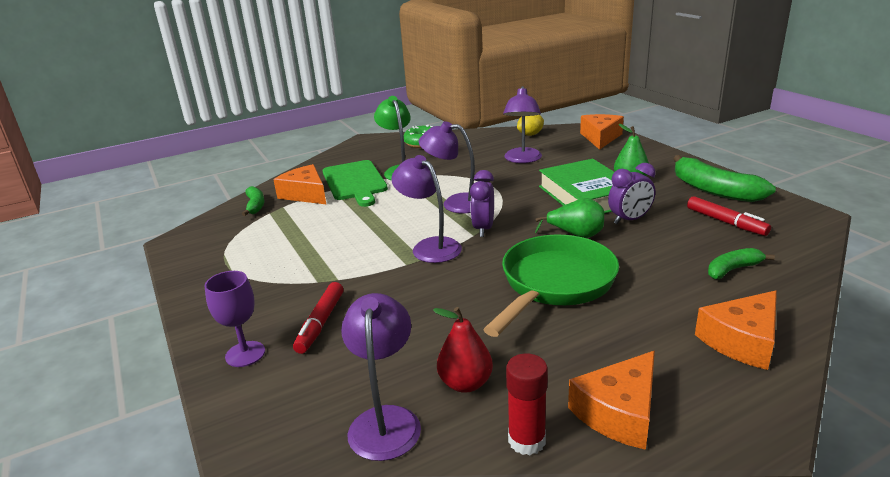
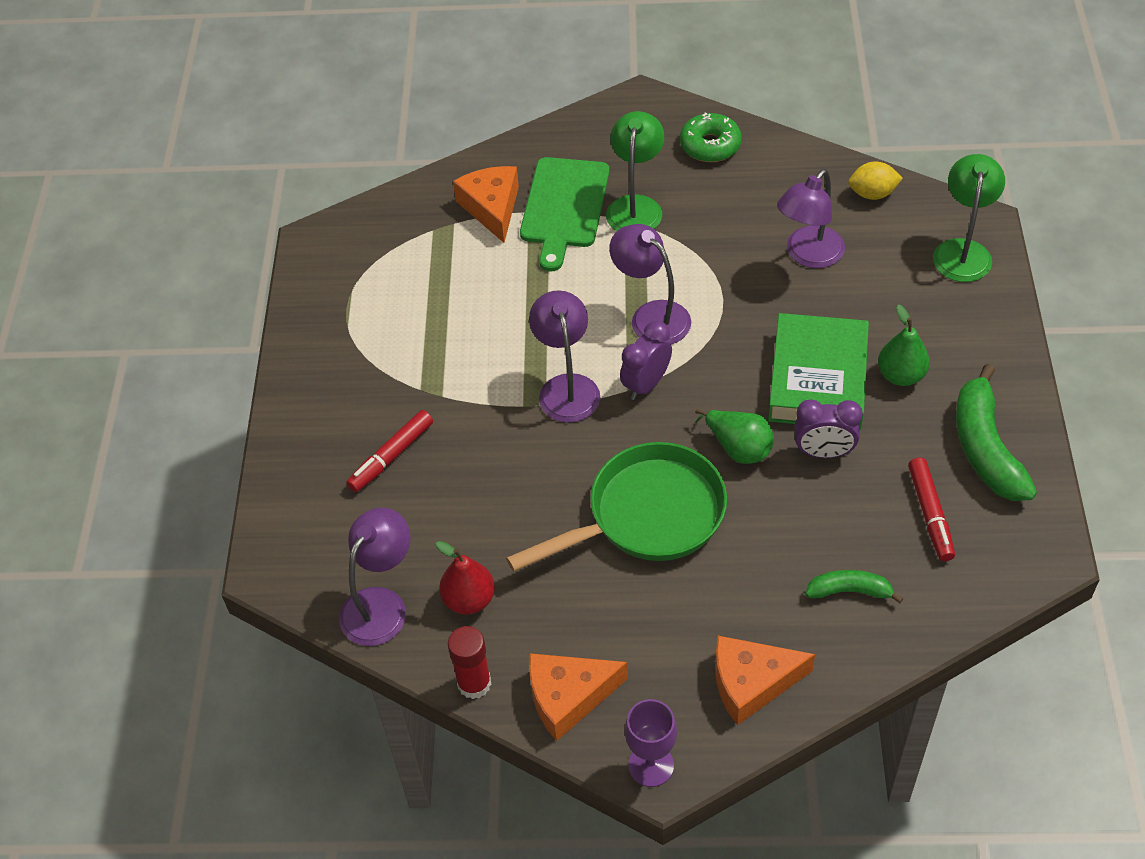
camera: 30 degrees right, 25 degrees up
purple goblet [204,271,265,367] -> purple goblet moved to [625,699,677,787]
green banana [242,186,264,216] -> none
orange cheese [580,114,624,150] -> green lamp [933,154,1005,282]

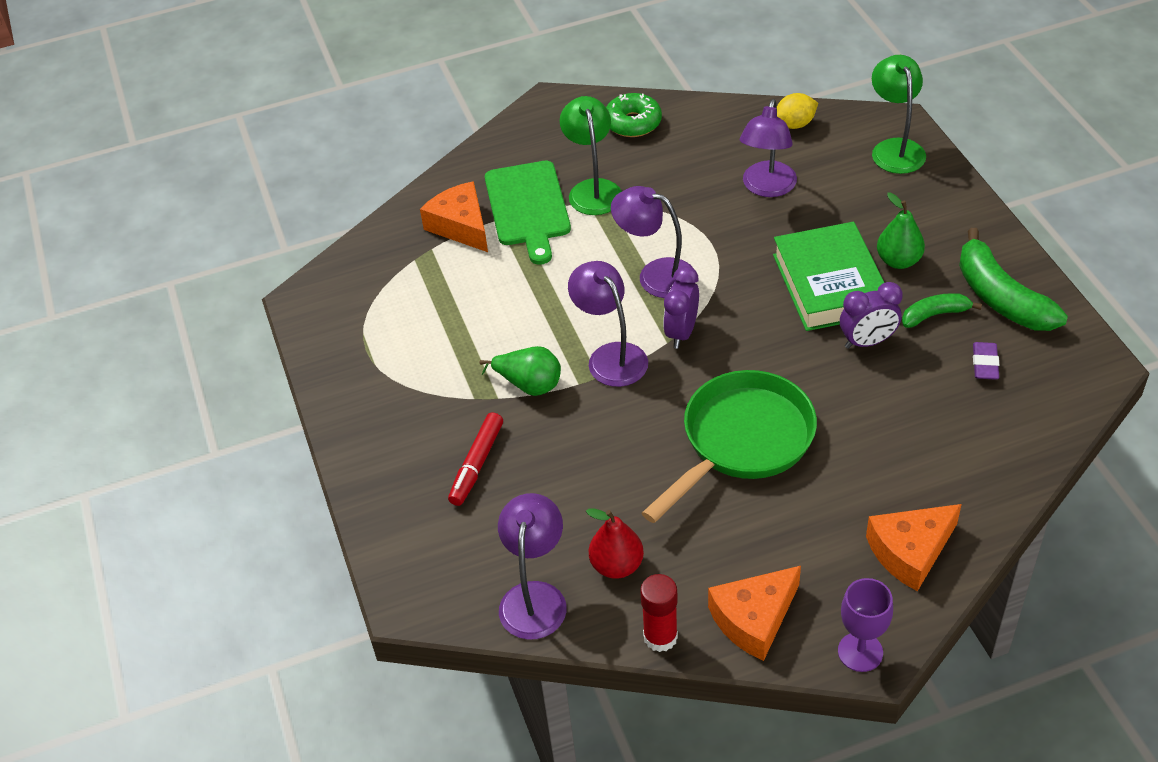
camera: 20 degrees left, 5 degrees down
green pear [695,409,774,464] -> green pear moved to [479,346,561,396]
green banana [805,570,903,603] -> green banana moved to [902,293,982,328]
red marker [908,458,955,561] -> purple eraser [973,342,999,380]

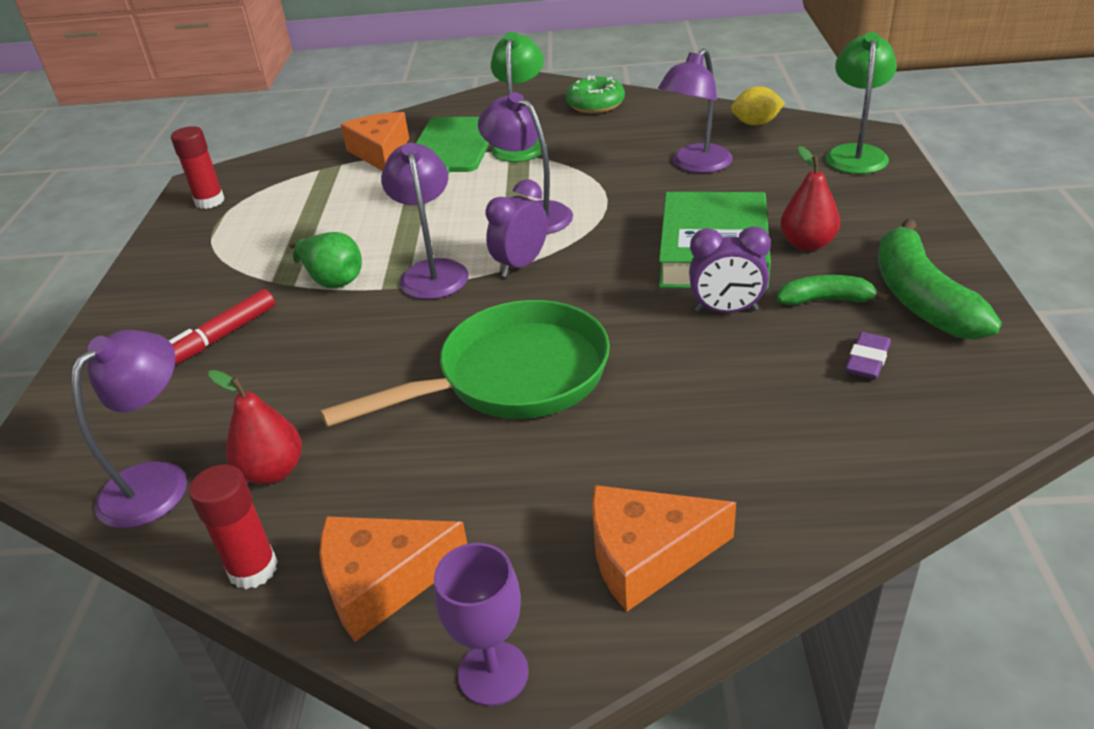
camera: 20 degrees right, 10 degrees down
green pear [877,193,925,269] -> red pear [780,146,840,251]
none -> red glue stick [171,126,225,209]

